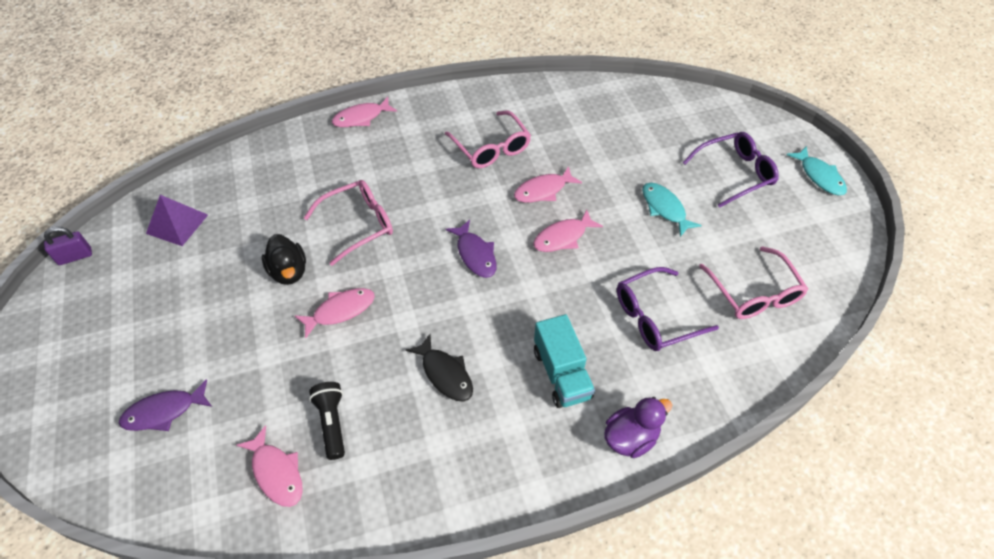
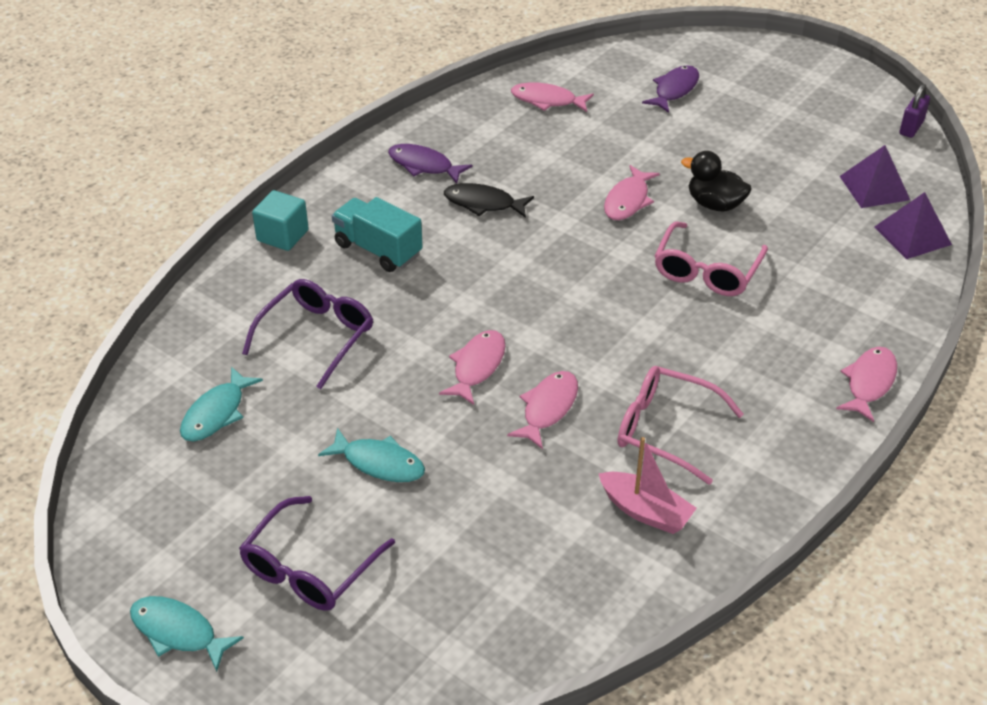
camera: 145 degrees right, 10 degrees down
black flashlight [309,382,345,460] -> none
purple fish [446,220,496,278] -> purple fish moved to [388,144,473,184]
purple duck [604,397,672,458] -> turquoise cube [252,190,309,251]
pink glasses [699,246,808,319] -> turquoise fish [180,367,263,441]
none -> pink boat [598,437,697,534]
none -> purple pyramid [874,192,952,259]

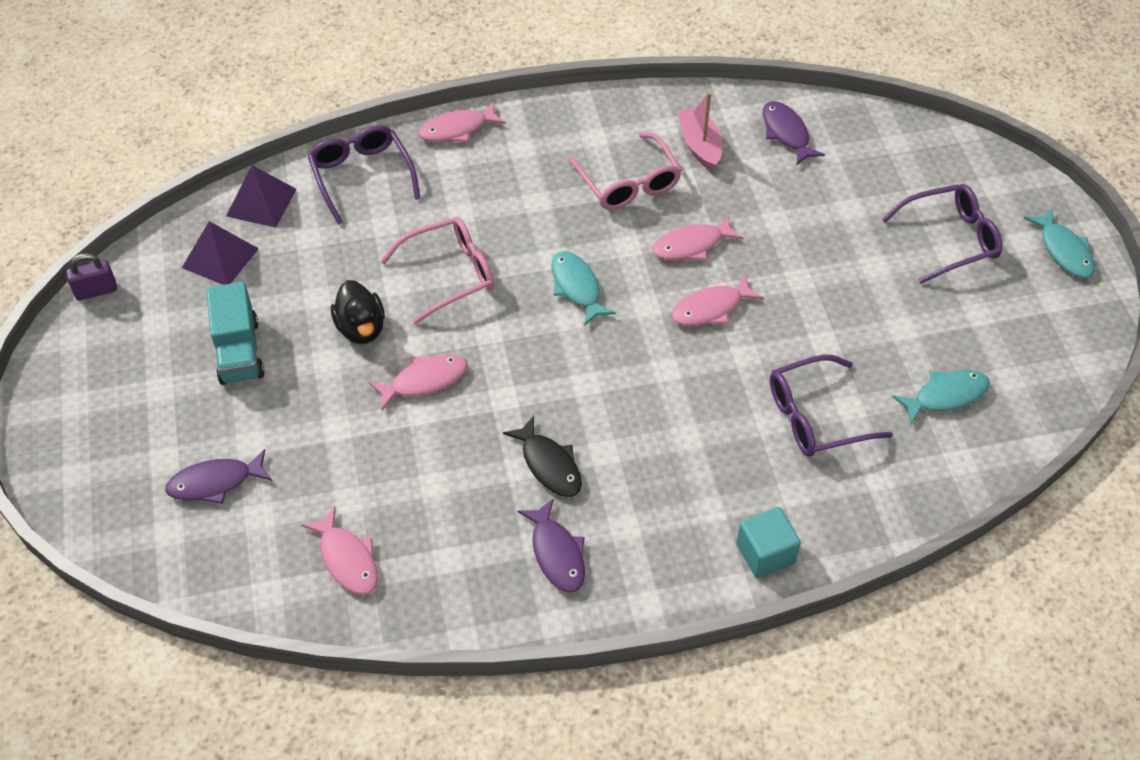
camera: 140 degrees left, 10 degrees up
turquoise fish [318,428,425,482] -> turquoise fish moved to [551,251,616,326]
turquoise truck [332,197,423,272] -> turquoise truck moved to [206,282,265,385]
none -> purple glasses [308,125,420,225]
none -> purple fish [763,101,825,166]

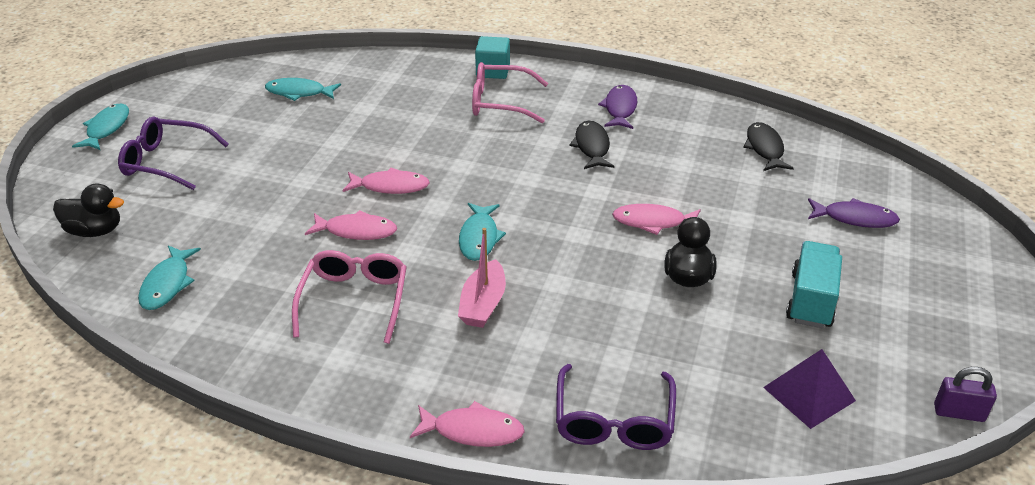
camera: 150 degrees left, 15 degrees down
purple pyramid [226,165,296,228] -> none
pink fish [301,506,378,595] -> black fish [743,122,794,171]
pink glasses [380,217,494,325] -> pink glasses moved to [472,62,548,123]
pink boat [678,92,723,171] -> pink boat moved to [458,228,506,328]
purple fish [763,101,825,166] -> turquoise fish [138,246,201,310]
purple glasses [770,355,893,457] -> none
none -> black duck [53,184,124,237]

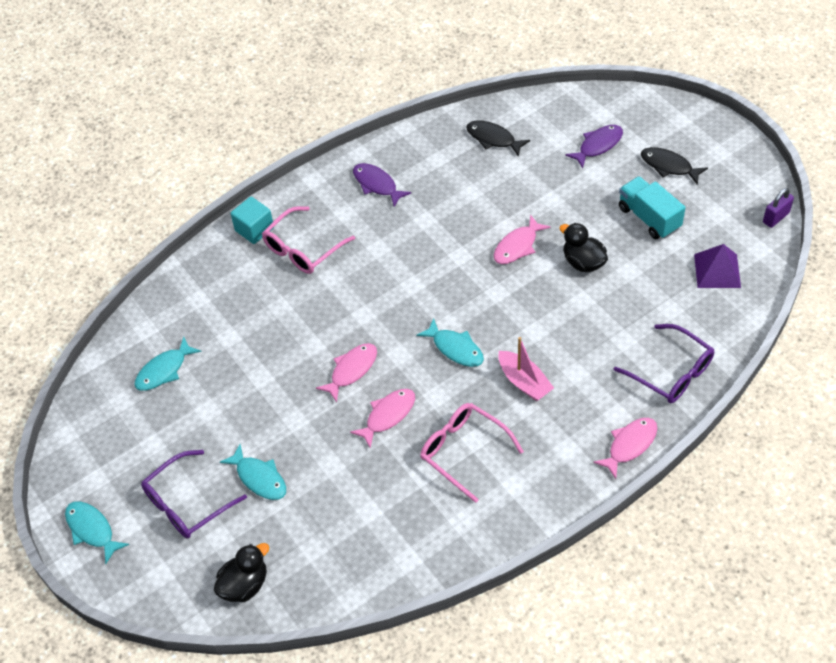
camera: 50 degrees left, 15 degrees up
turquoise fish [138,246,201,310] -> turquoise fish moved to [220,444,286,500]
black fish [569,120,614,169] -> black fish moved to [641,147,708,185]

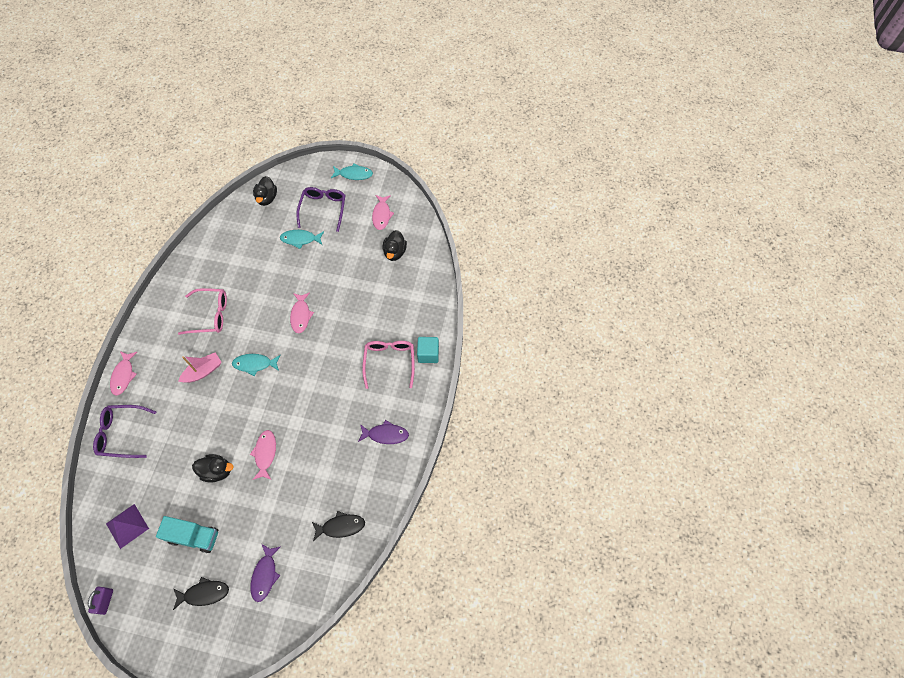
camera: 135 degrees right, 10 degrees up
turquoise fish [135,337,202,391] -> black duck [382,230,407,261]
pink fish [350,389,415,448] -> pink fish moved to [372,195,394,230]
pink boat [498,337,554,401] -> pink boat turned 135 degrees clockwise [178,352,222,383]

